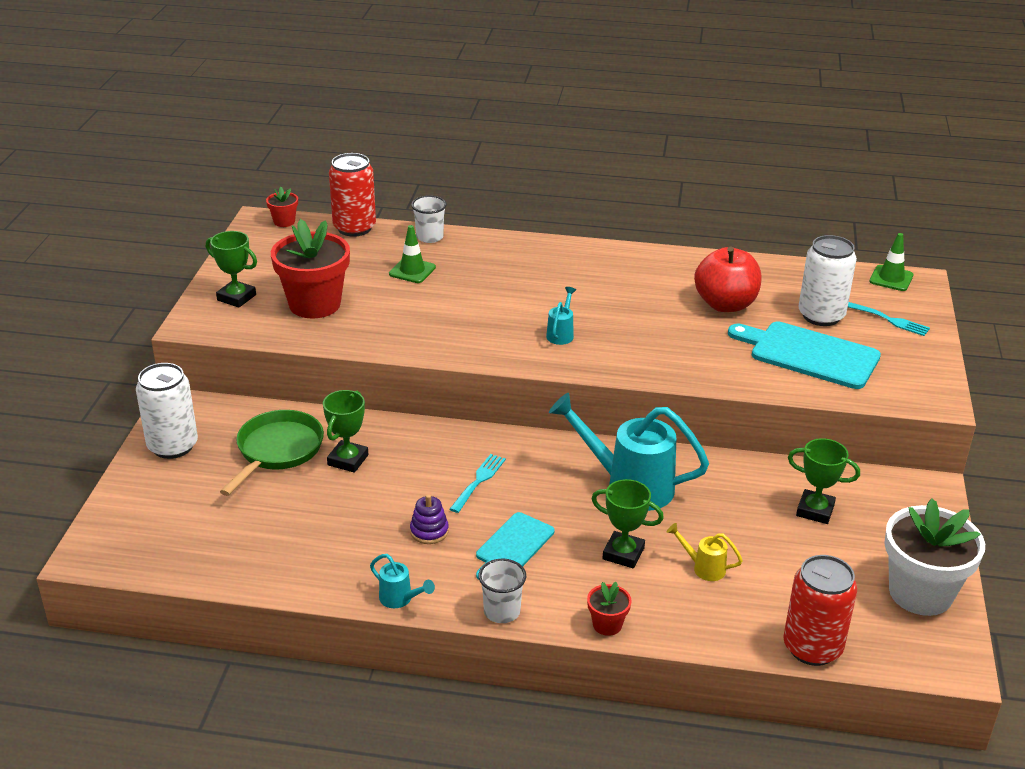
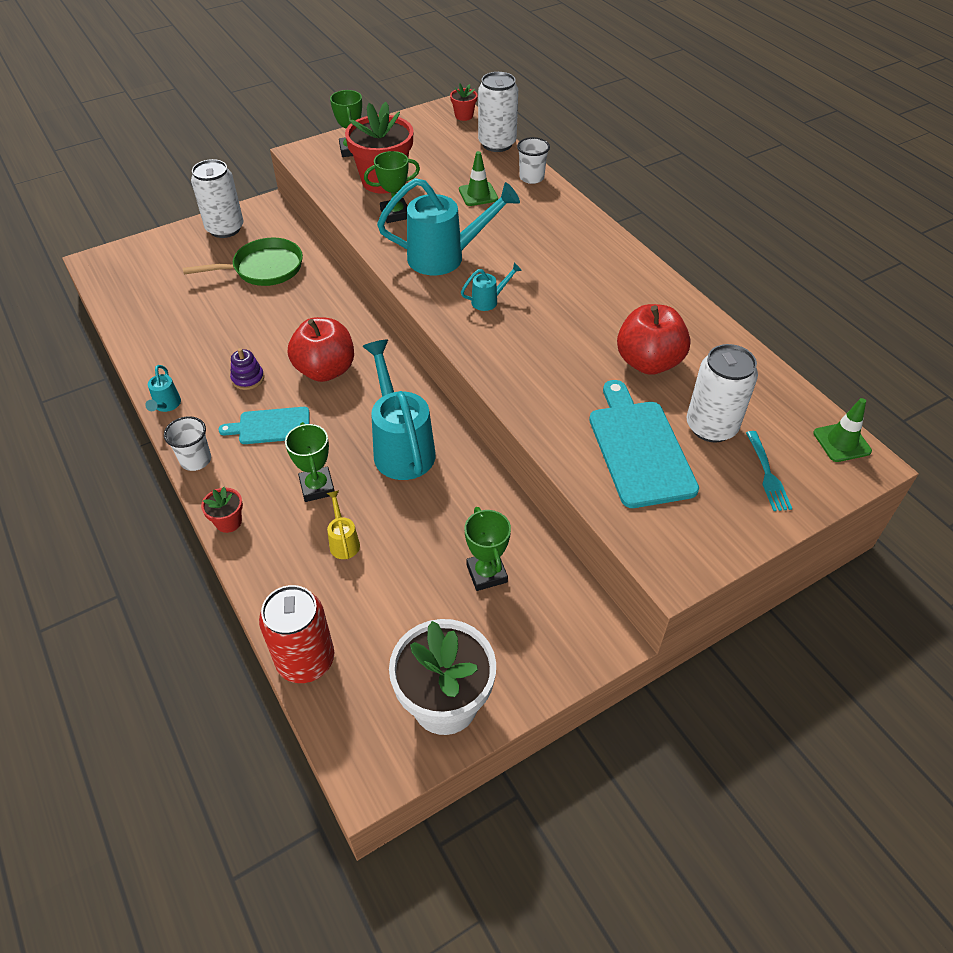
camera: 50 degrees right, 15 degrees up
green trophy [323,390,368,473] -> green trophy moved to [364,151,420,223]
red can [329,153,376,237] -> white can [478,72,518,152]
turquoise fork [450,454,506,513] -> red apple [288,317,354,382]
none -> turquoise watering can [377,178,520,275]

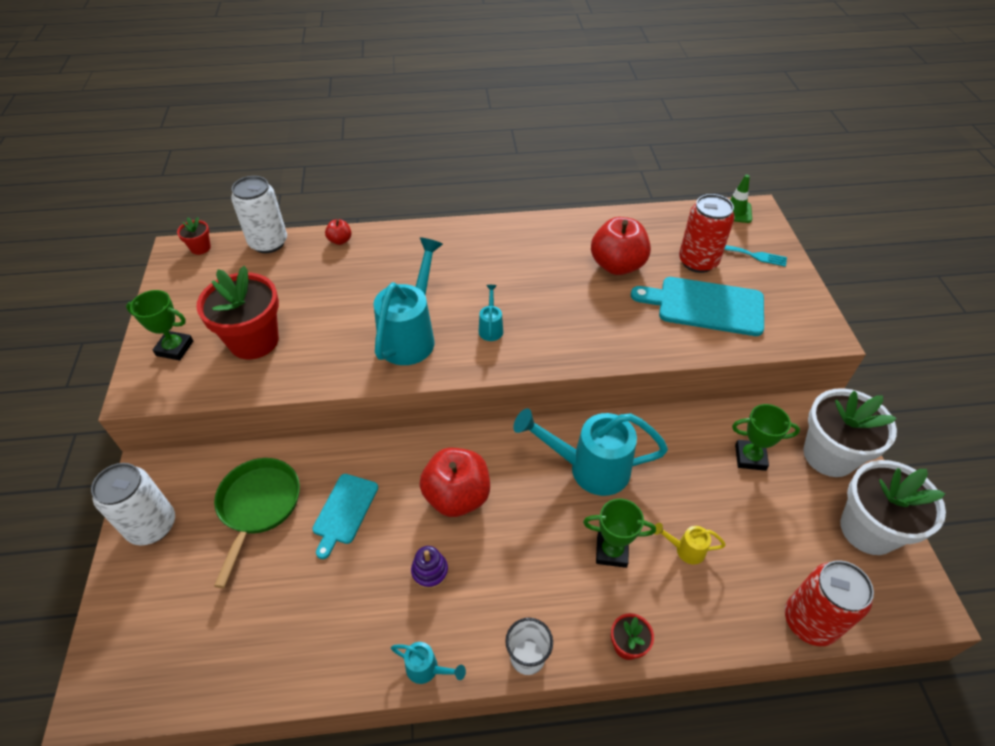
camera: 65 degrees left, 0 degrees up
turquoise cutting board [218,407,310,444] -> turquoise cutting board moved to [312,474,378,559]
green trophy [364,151,420,223] -> none
green traffic cone [459,151,498,206] -> none
white cup [517,137,550,184] -> red apple [325,219,351,245]
white can [686,344,758,442] -> red can [679,194,735,273]
none -> white flower pot [803,388,897,477]

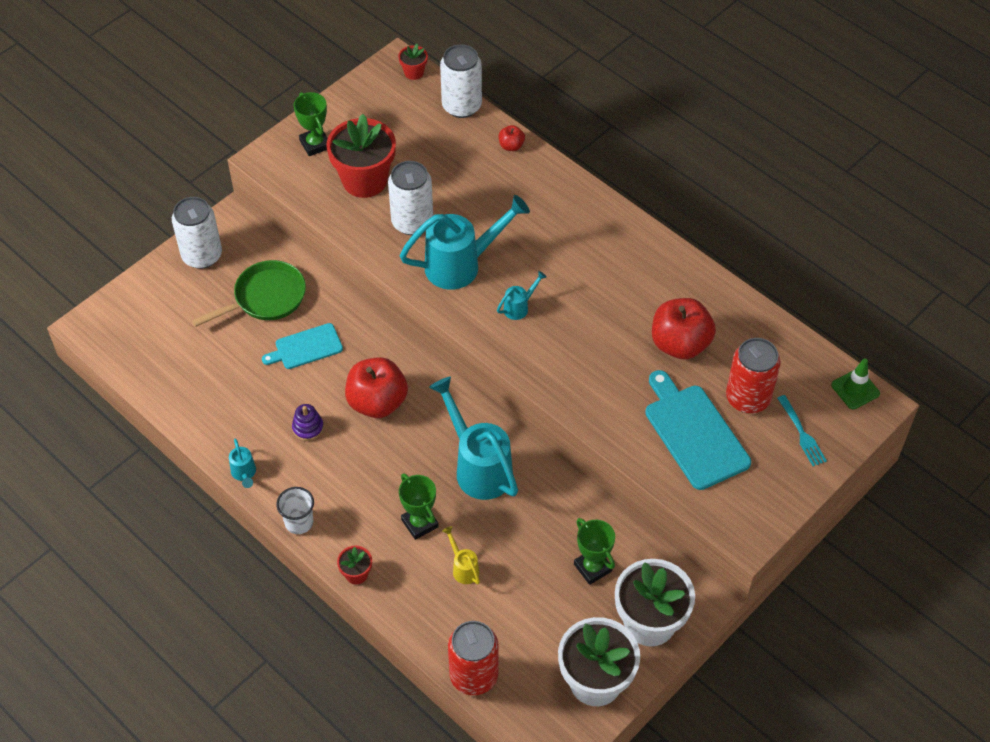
camera: 50 degrees right, 5 degrees up
none -> white can [388,161,433,235]

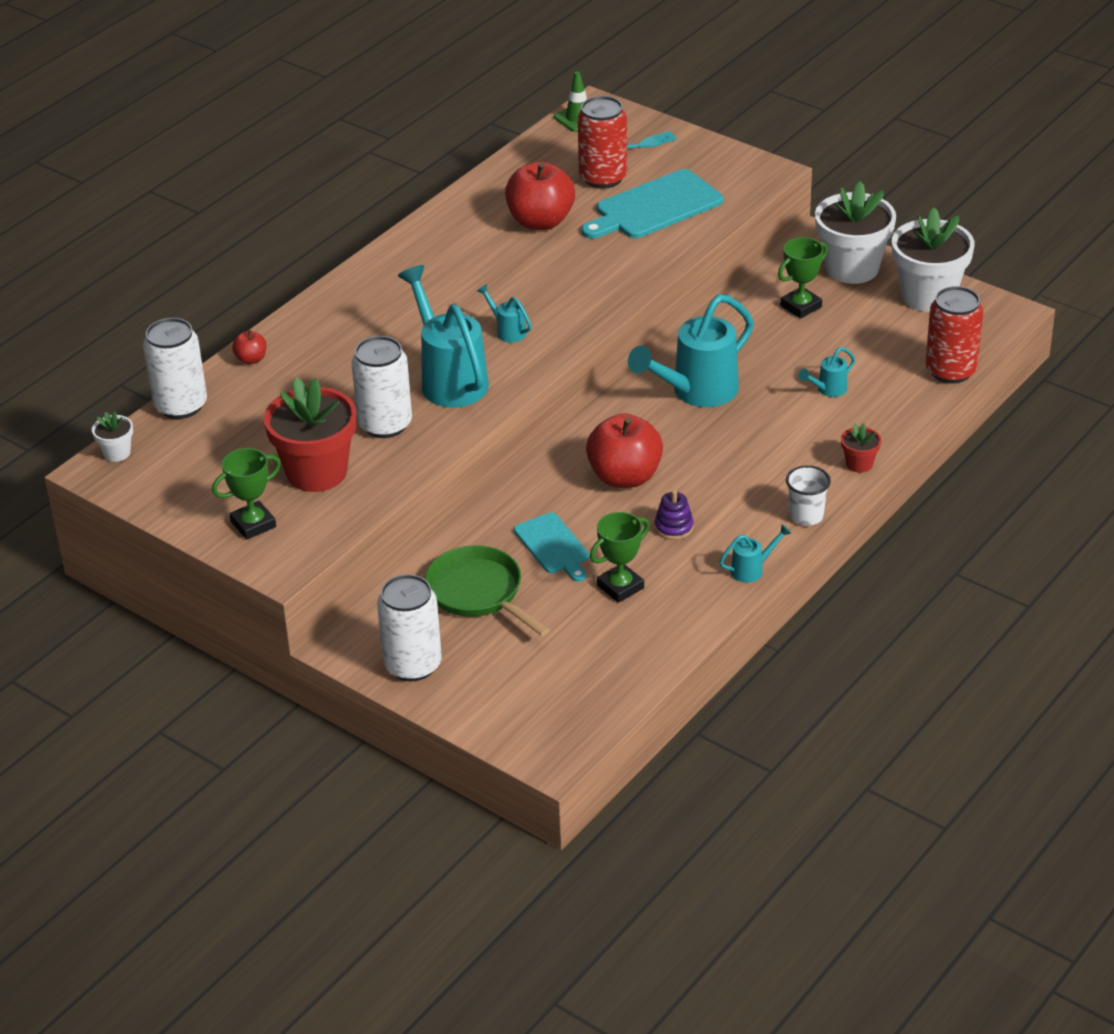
camera: 95 degrees left, 15 degrees down
red flower pot [398,44,428,80] -> white flower pot [92,411,133,462]
green trophy [399,473,439,540] -> green trophy moved to [590,512,650,603]
yellow watering can [442,526,480,584] -> turquoise watering can [798,347,855,397]

